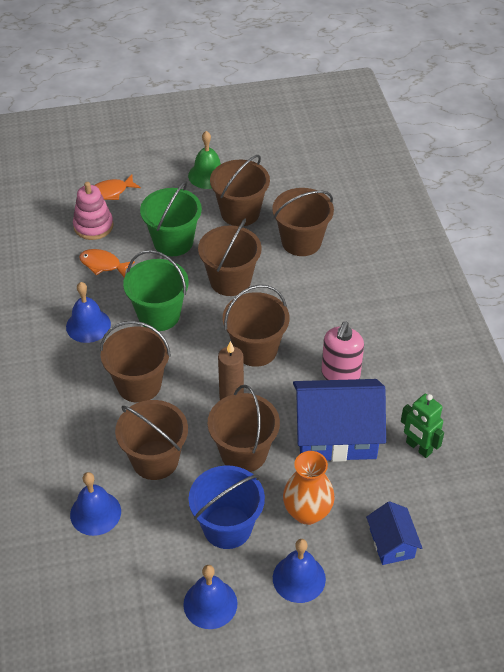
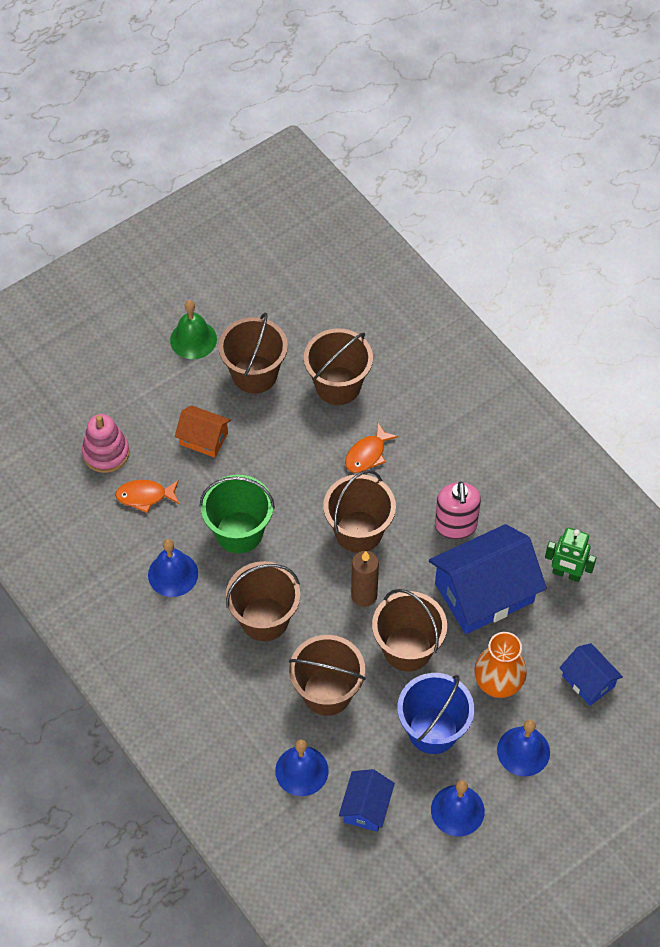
camera: 25 degrees left, 10 degrees up
orange fish [94,174,141,200] -> orange fish moved to [345,423,399,473]
green bucket [140,181,202,256] -> orange house [175,405,231,458]
brown bucket [198,219,262,296] -> none
none -> blue house [339,769,395,832]

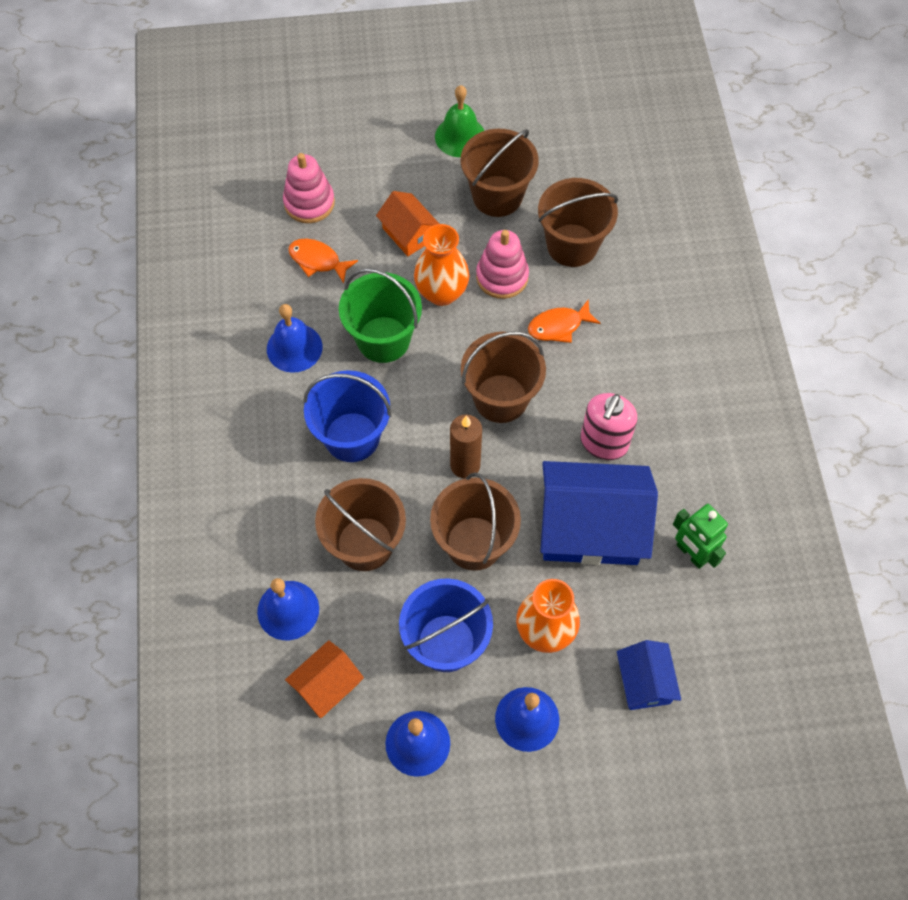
camera: 30 degrees right, 5 degrees up
brown bucket [226,561,300,641] -> blue bucket [303,370,392,462]
blue house [339,769,395,832] -> orange house [285,640,364,718]
none -> orange vase [414,224,469,306]
none -> pink stacking toy [476,230,529,299]

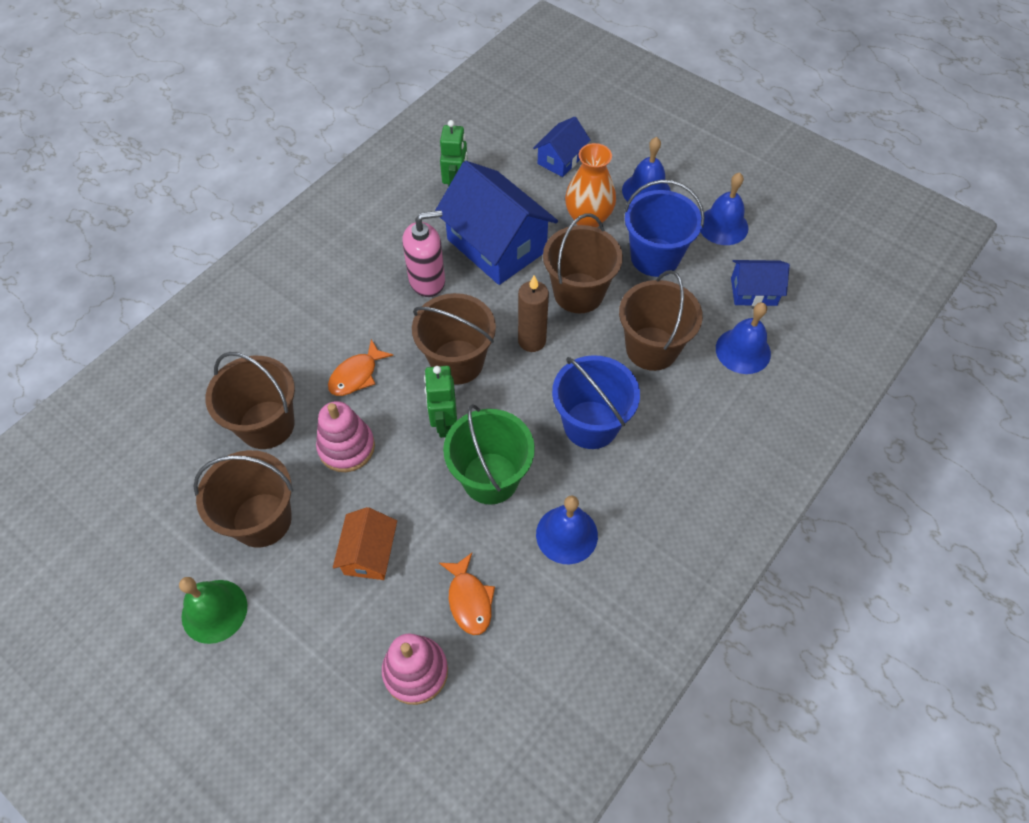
camera: 135 degrees left, 5 degrees down
orange house [285,640,364,718] -> blue house [731,260,790,306]
orange vase [414,224,469,306] -> none
orange fish [528,299,601,343] -> orange fish turned 105 degrees clockwise [328,339,393,396]
none -> green robot [424,366,457,438]

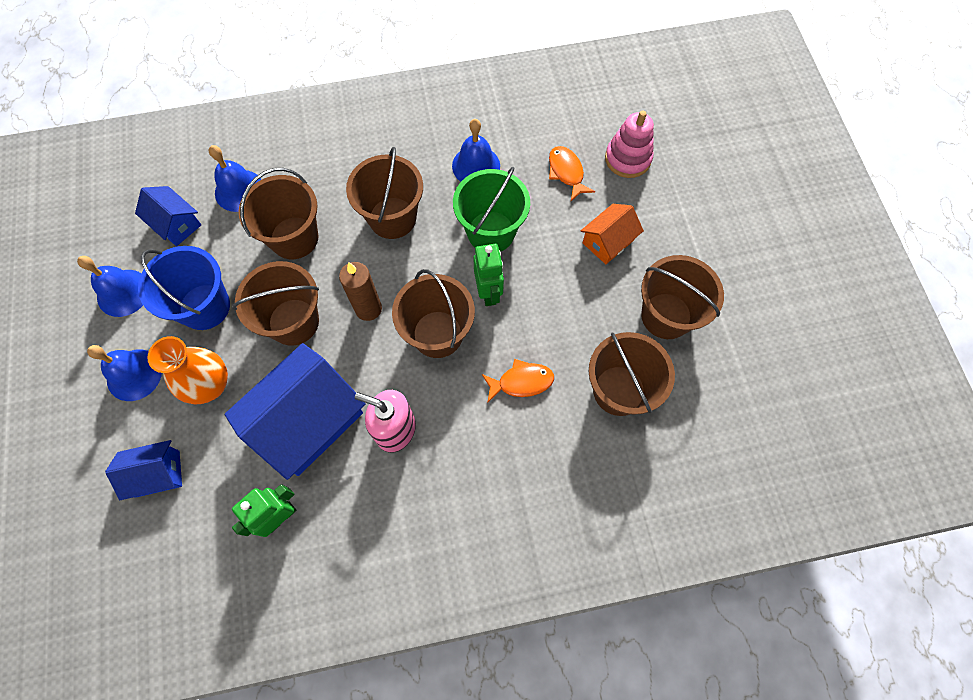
camera: 140 degrees left, 10 degrees up
green bell [179,577,247,644] -> none
pink stacking toy [316,401,375,472] -> none
green robot [424,366,457,438] -> green robot turned 45 degrees counterclockwise [473,244,504,306]
blue house [435,161,558,285] -> blue house turned 45 degrees clockwise [224,343,366,480]
orange fish [439,553,495,635] -> orange fish turned 45 degrees counterclockwise [549,146,595,201]
blue bucket [552,355,640,449] -> brown bucket [346,147,423,239]

